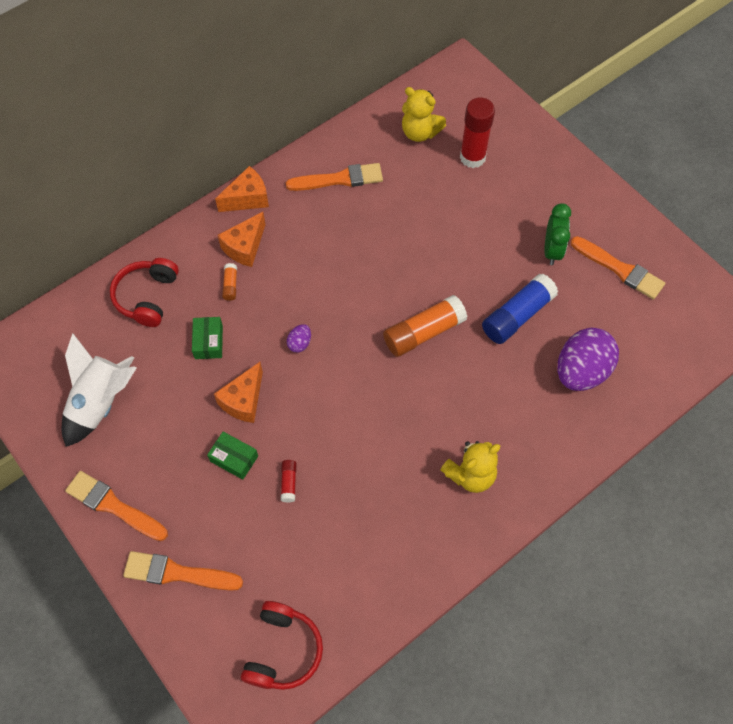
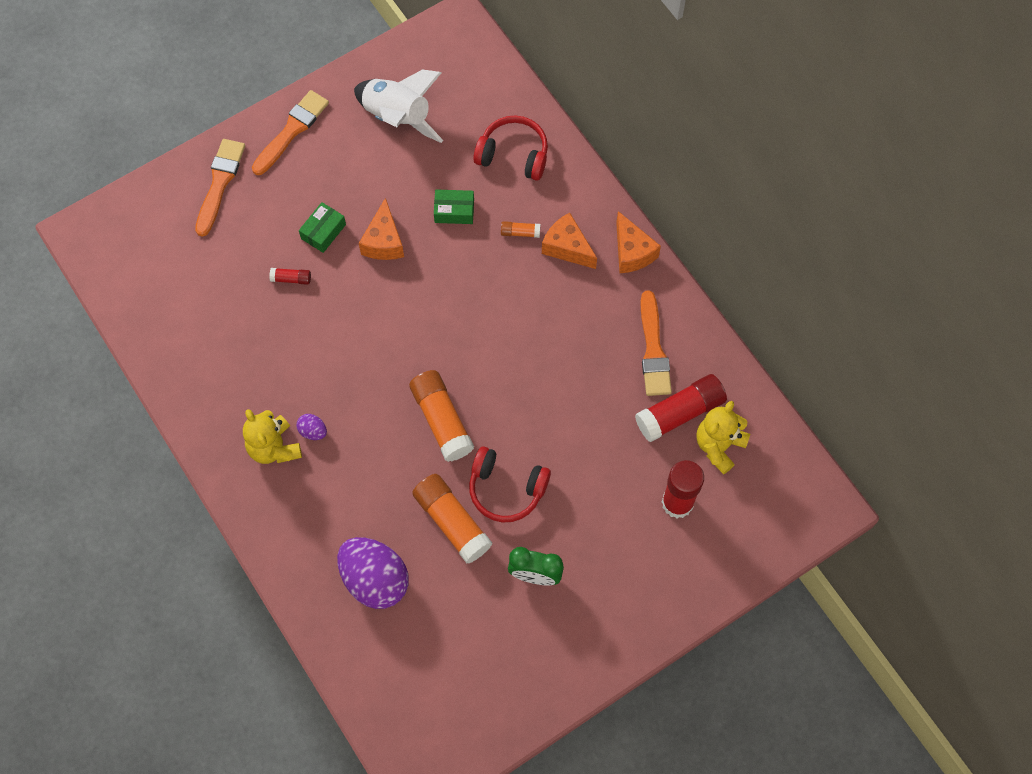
camera: 95 degrees right, 5 degrees up
orange cheese [214,362,263,423] -> orange cheese turned 120 degrees counterclockwise [359,198,404,260]
red headphones [241,601,323,690] -> red headphones moved to [469,447,551,523]
purple egg [287,324,311,353] -> purple egg moved to [296,414,327,440]
blue glue stick [482,273,558,344] -> orange glue stick [412,474,492,564]
orange brush [571,236,665,299] -> none
none -> red glue stick [635,374,727,442]

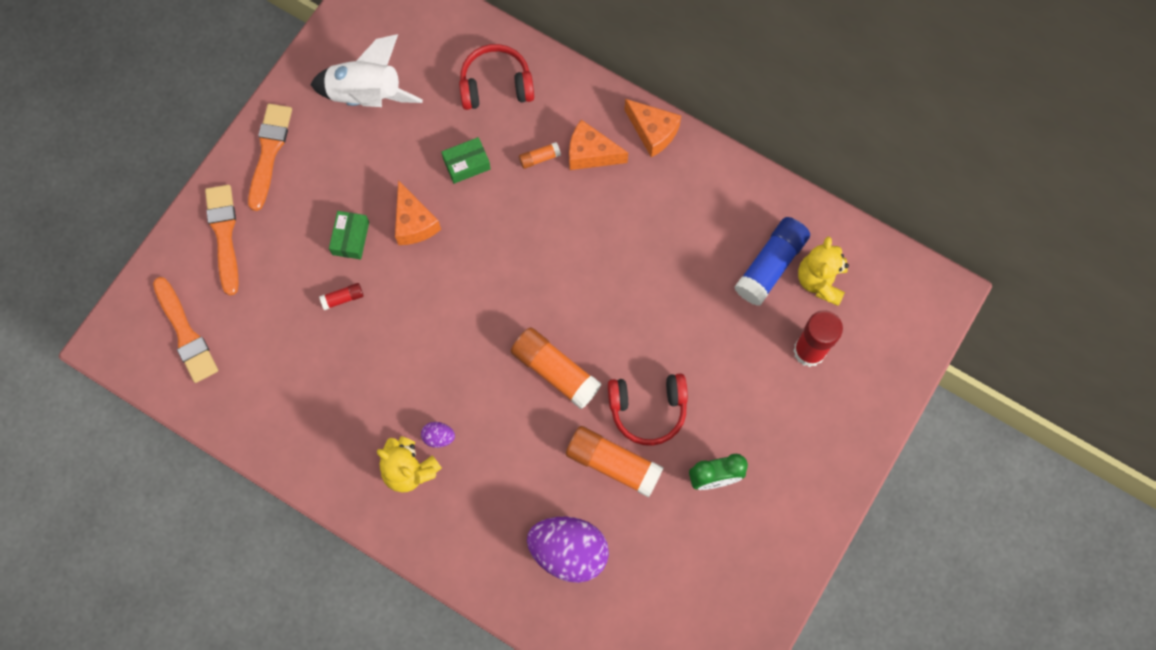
camera: 25 degrees left, 5 degrees up
red glue stick [635,374,727,442] -> blue glue stick [734,217,810,306]
orange brush [641,290,672,396] -> orange brush moved to [153,277,218,383]

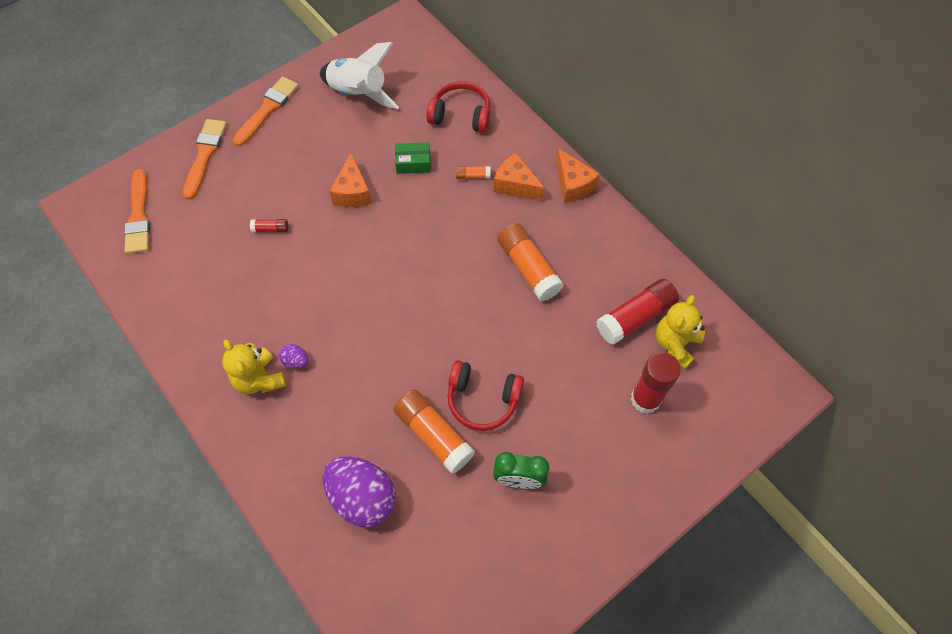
camera: 20 degrees right, 10 degrees down
green box [329,211,369,260] -> none
orange glue stick [511,327,602,409] -> orange glue stick moved to [498,223,564,301]
blue glue stick [734,217,810,306] -> red glue stick [596,278,679,345]

